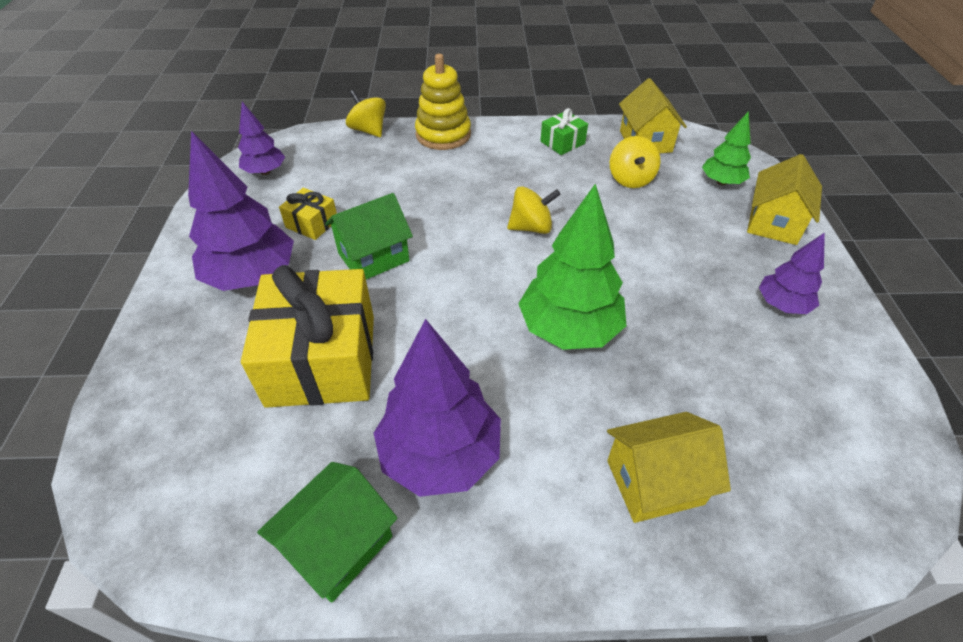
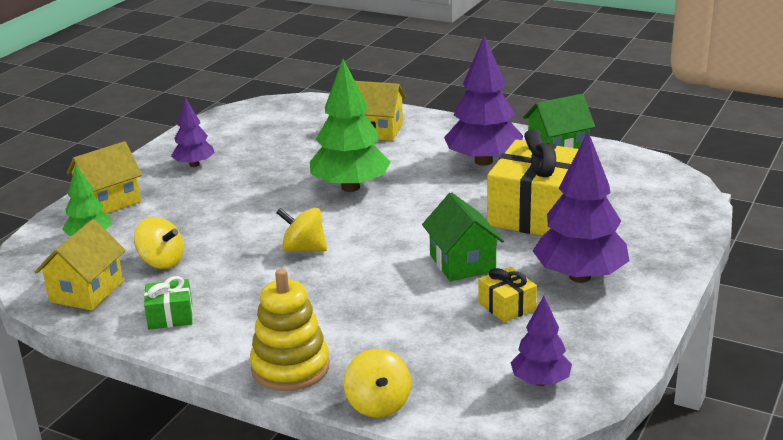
camera: 150 degrees left, 20 degrees down
green house [325,193,413,280] -> green house turned 75 degrees clockwise [422,192,504,281]
yellow spinning top [610,136,660,188] -> yellow spinning top turned 90 degrees clockwise [134,217,184,269]

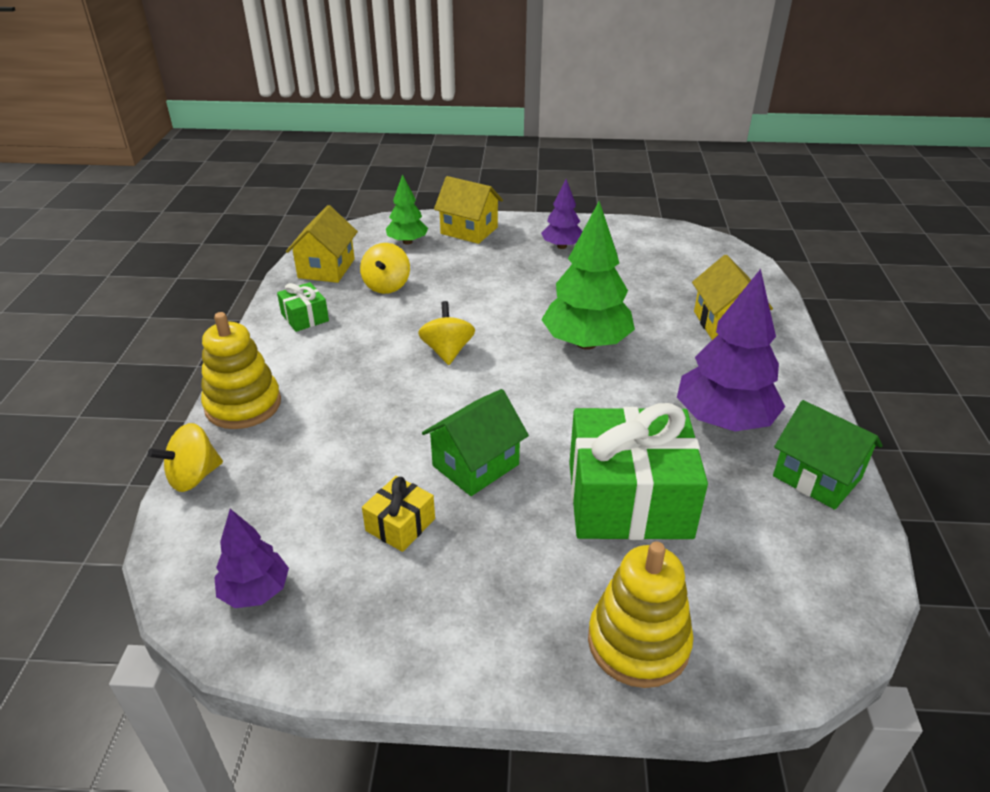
camera: 65 degrees right, 10 degrees up
yellow house [35,219,126,311] -> yellow house turned 75 degrees counterclockwise [286,205,358,283]
yellow gift [487,129,578,236] -> green gift [569,403,708,540]
purple tree [533,132,629,283] -> none
none -> yellow stacking toy [588,541,694,688]

